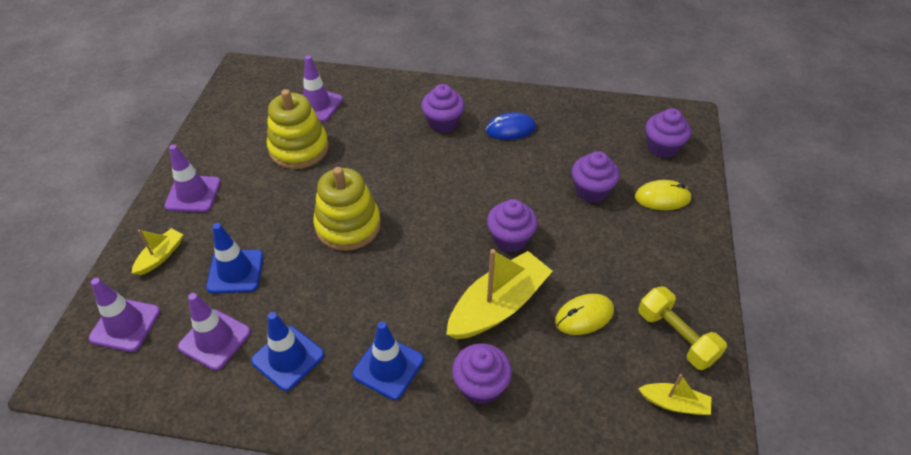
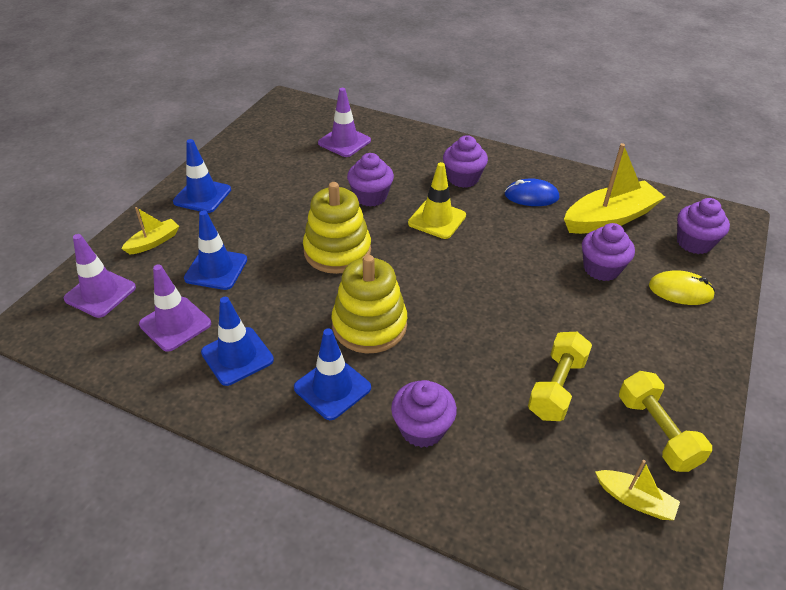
camera: 15 degrees right, 5 degrees down
purple traffic cone [164,144,221,212] -> blue traffic cone [173,139,231,213]
yellow stacking toy [267,89,329,169] -> yellow stacking toy moved to [331,255,407,353]
yellow boat [446,249,553,339] -> yellow boat moved to [564,143,665,234]
purple cupcake [487,199,538,252] -> purple cupcake moved to [347,153,394,207]
yellow mouse [555,294,614,335] -> yellow dumbbell [528,332,592,421]
none -> yellow traffic cone [408,162,466,239]

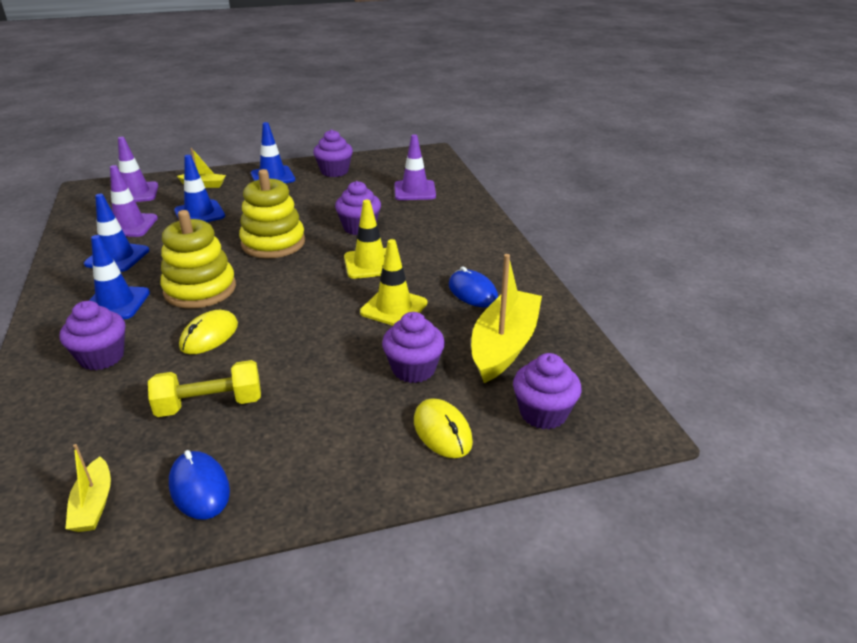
camera: 50 degrees right, 10 degrees down
purple cupcake [443,135,488,188] -> purple cupcake moved to [313,129,353,177]
yellow boat [564,143,665,234] -> yellow boat turned 90 degrees counterclockwise [471,254,542,383]
yellow dumbbell [619,371,712,472] -> blue mouse [169,450,230,520]
none -> yellow mouse [179,310,238,354]
none -> yellow traffic cone [360,239,427,326]

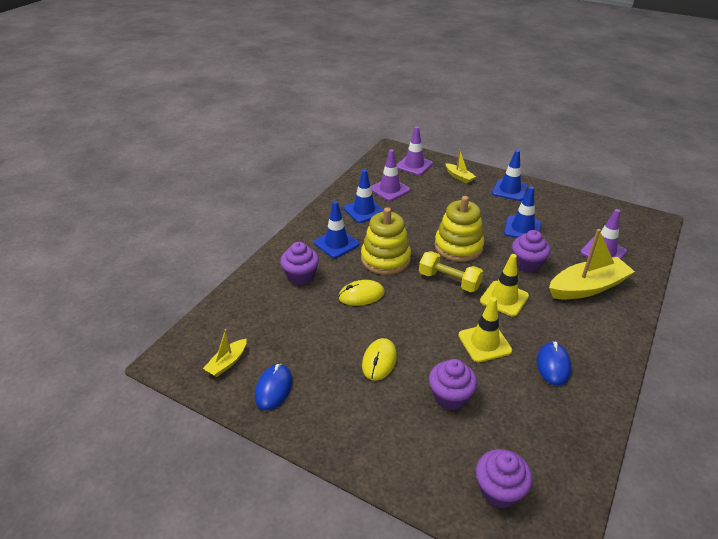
camera: 45 degrees right, 5 degrees up
yellow dumbbell [148,360,261,417] -> yellow dumbbell moved to [419,251,483,292]
blue traffic cone [174,155,225,222] -> blue traffic cone moved to [504,186,541,238]
purple cupcake [313,129,353,177] -> none
yellow mouse [414,398,473,458] -> yellow mouse moved to [362,338,397,381]
yellow boat [471,254,542,383] -> yellow boat moved to [549,229,635,299]

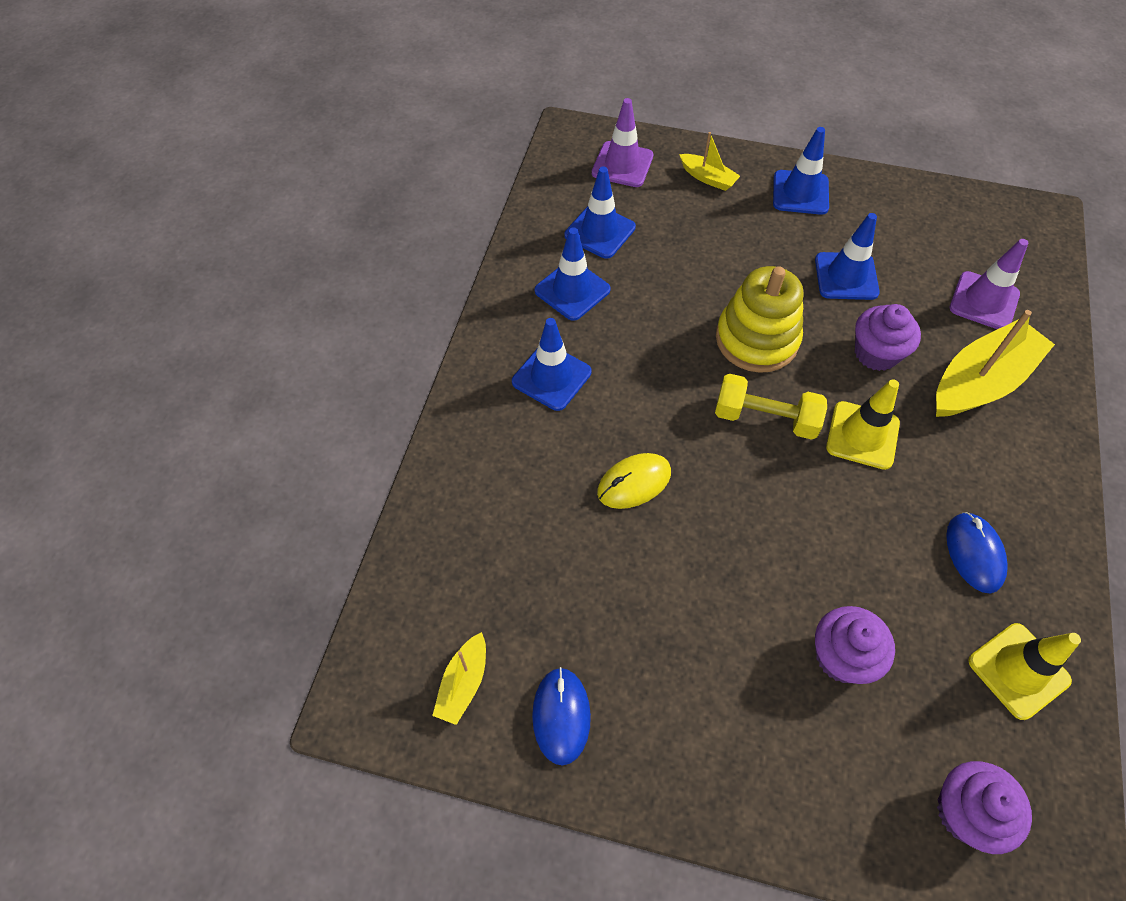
camera: 15 degrees left, 20 degrees up
purple cupcake [280,242,319,285] -> none
yellow stacking toy [361,207,411,275] -> none
yellow mouse [362,338,397,381] -> none
purple traffic cone [371,149,410,201] -> blue traffic cone [565,166,636,259]
yellow traffic cone [458,297,512,362] -> yellow traffic cone moved to [968,623,1081,720]

